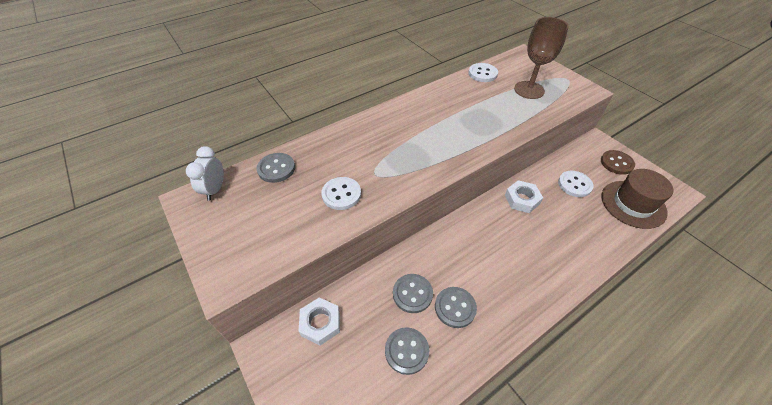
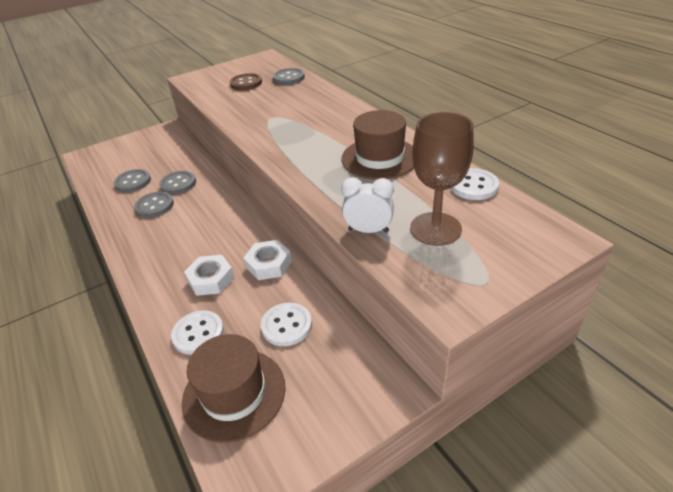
camera: 95 degrees right, 10 degrees down
white clock [186,146,224,200] -> white clock moved to [341,177,394,233]
white nut [299,297,340,346] -> white nut moved to [184,255,235,296]
white button [321,177,361,210] -> white button moved to [171,310,224,355]
brown button [601,150,635,175] -> brown button moved to [230,73,262,90]
none -> brown hat [341,110,414,180]

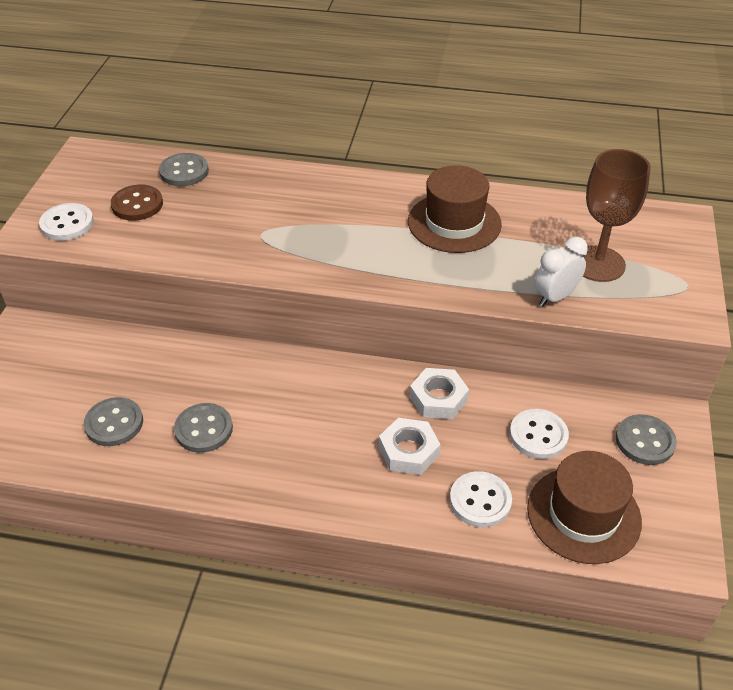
camera: 50 degrees left, 5 degrees up
grey button [159,171,196,194] -> grey button moved to [616,414,677,465]
white button [450,168,499,200] -> white button moved to [39,203,94,241]

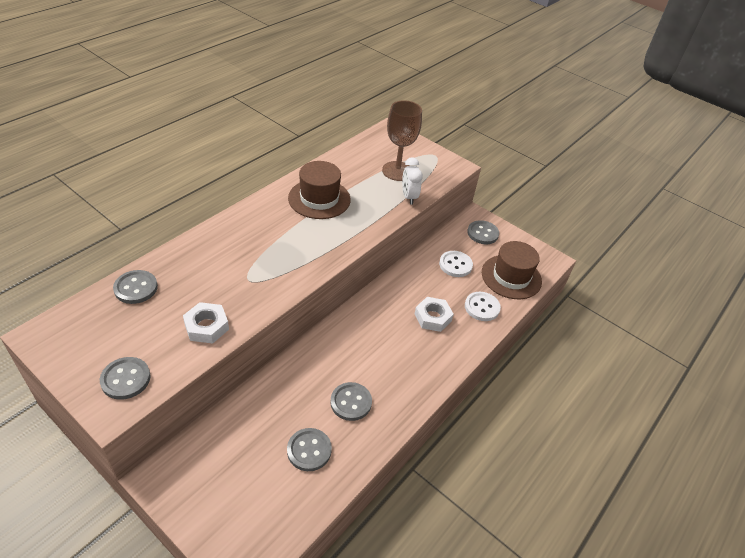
camera: 65 degrees left, 0 degrees up
white button [39,203,94,241] -> grey button [100,357,151,400]
brown button [111,185,163,221] -> none
white nut [410,368,469,419] -> white nut moved to [183,302,229,343]

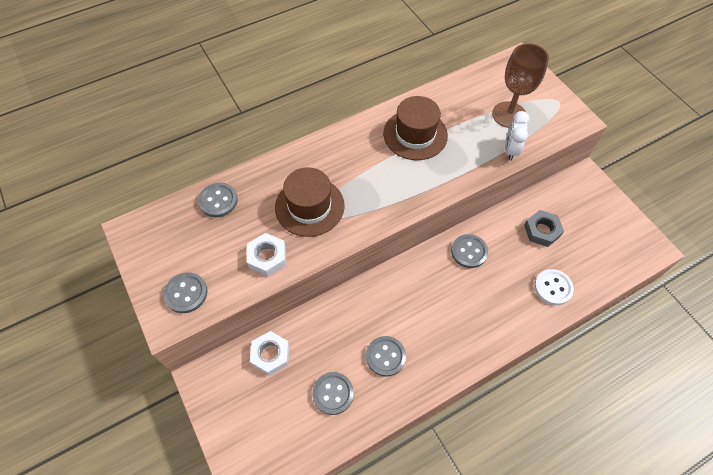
camera: 25 degrees right, 15 degrees up
white nut [415,297,454,332] -> white nut moved to [250,331,289,376]
white button [439,251,473,277] -> grey nut [524,210,564,247]
grey button [467,220,499,244] -> grey button moved to [451,234,488,268]
brown hat [482,241,542,299] -> brown hat moved to [275,167,345,237]

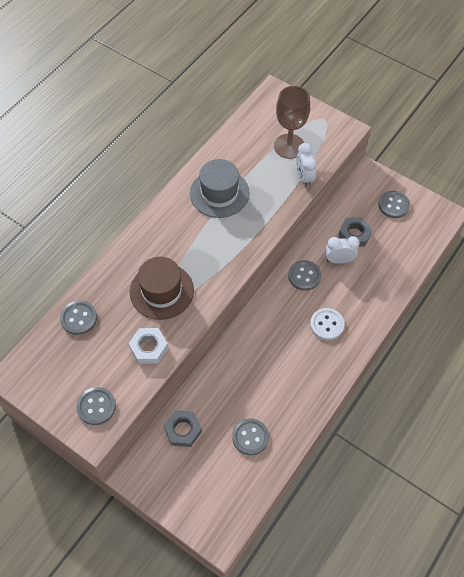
camera: 25 degrees left, 0 degrees up
white nut [250,331,289,376] -> grey nut [164,410,202,447]
grey button [366,336,406,377] -> grey button moved to [378,191,410,218]
brown hat [383,96,448,160] -> grey hat [190,159,250,218]
white button [534,269,574,305] -> white button moved to [310,308,345,340]
none -> white clock [326,236,360,264]

